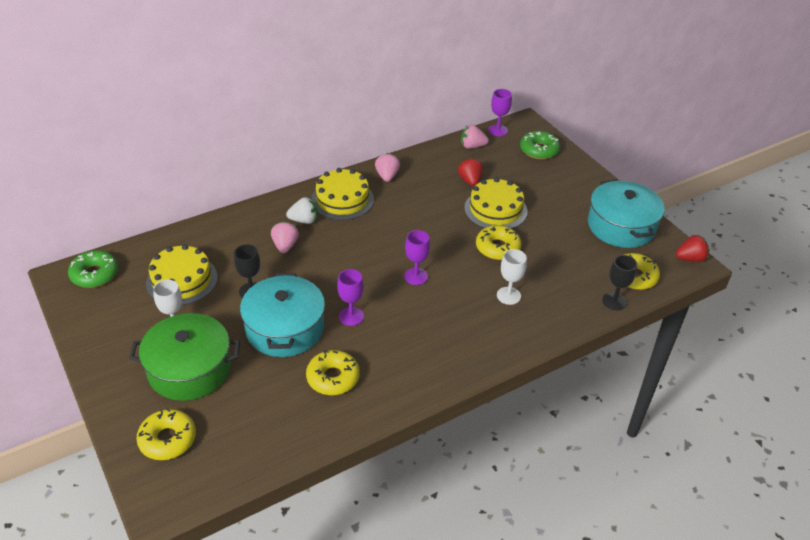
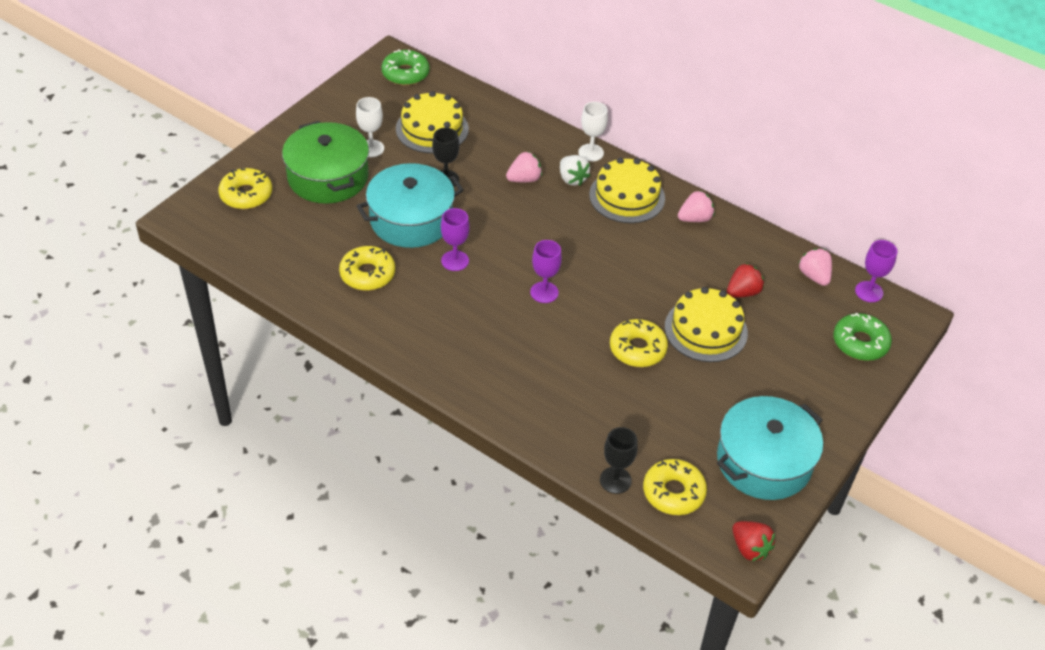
camera: 65 degrees right, 5 degrees up
white goblet [497,249,527,305] -> white goblet moved to [578,102,608,161]

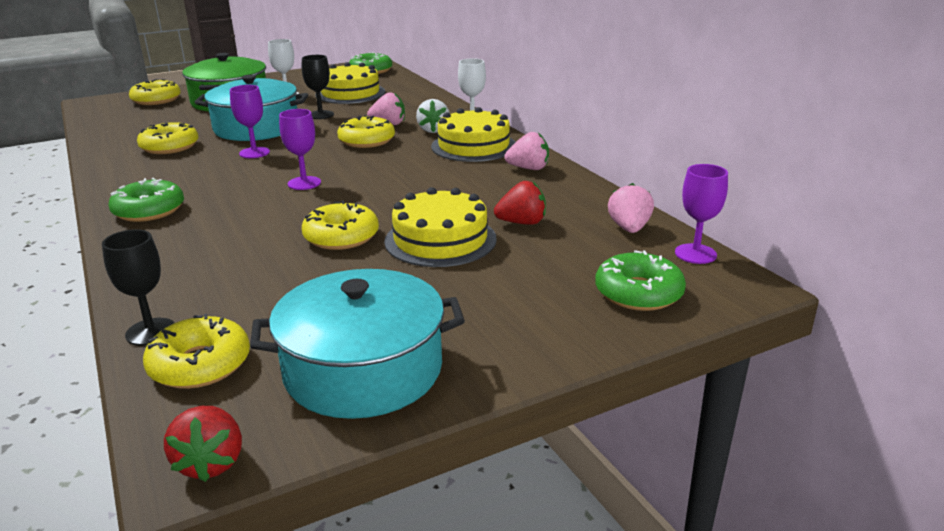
camera: 30 degrees right, 20 degrees down
none -> green donut [108,178,184,222]
none -> yellow donut [337,115,395,148]

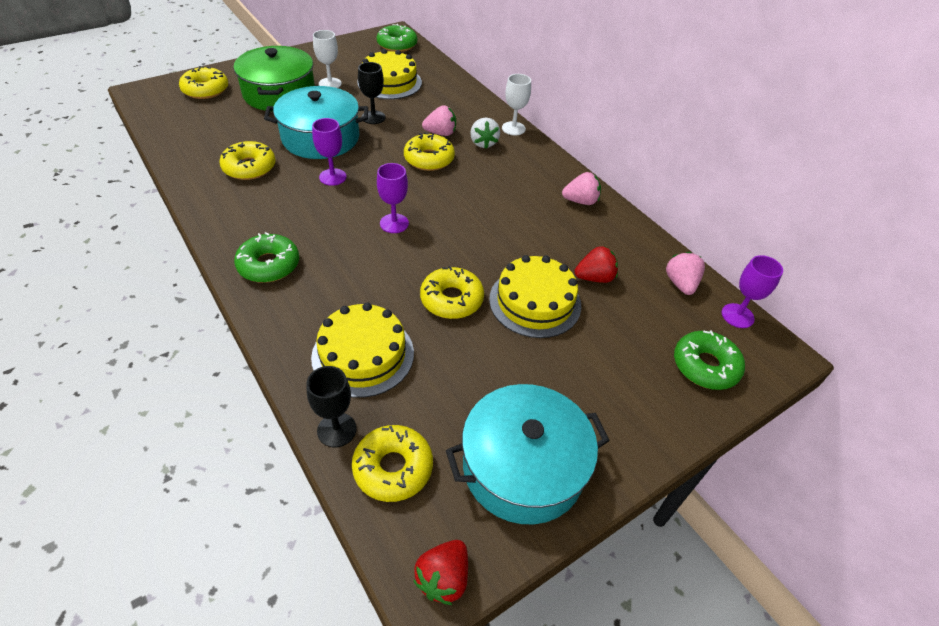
camera: 10 degrees left, 20 degrees up
red strawberry [164,406,242,482] -> red strawberry turned 45 degrees clockwise [414,540,468,605]
yellow cake [431,107,515,162] -> yellow cake moved to [311,303,414,398]

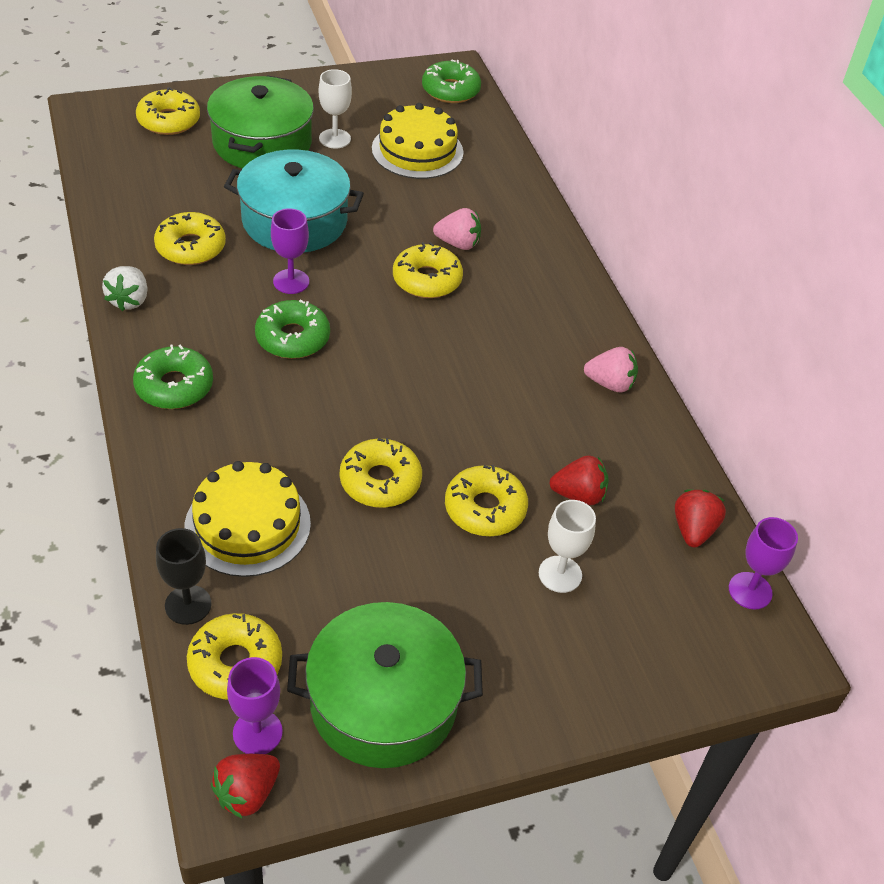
camera: 15 degrees right, 0 degrees up
black goblet [358,62,386,124] -> none
purple goblet [377,163,409,233] -> purple goblet moved to [227,657,283,754]
turquoise pot [446,384,610,524] -> green pot [287,602,483,768]
white strawberry [470,117,500,149] -> white strawberry moved to [102,266,148,311]
yellow cake [489,255,581,338] -> yellow donut [445,465,528,536]
white goblet [502,74,531,136] -> white goblet moved to [539,500,596,593]
pink strawberry [666,252,705,295] -> red strawberry [675,489,726,547]
green donut [674,330,745,390] -> green donut moved to [255,300,330,359]

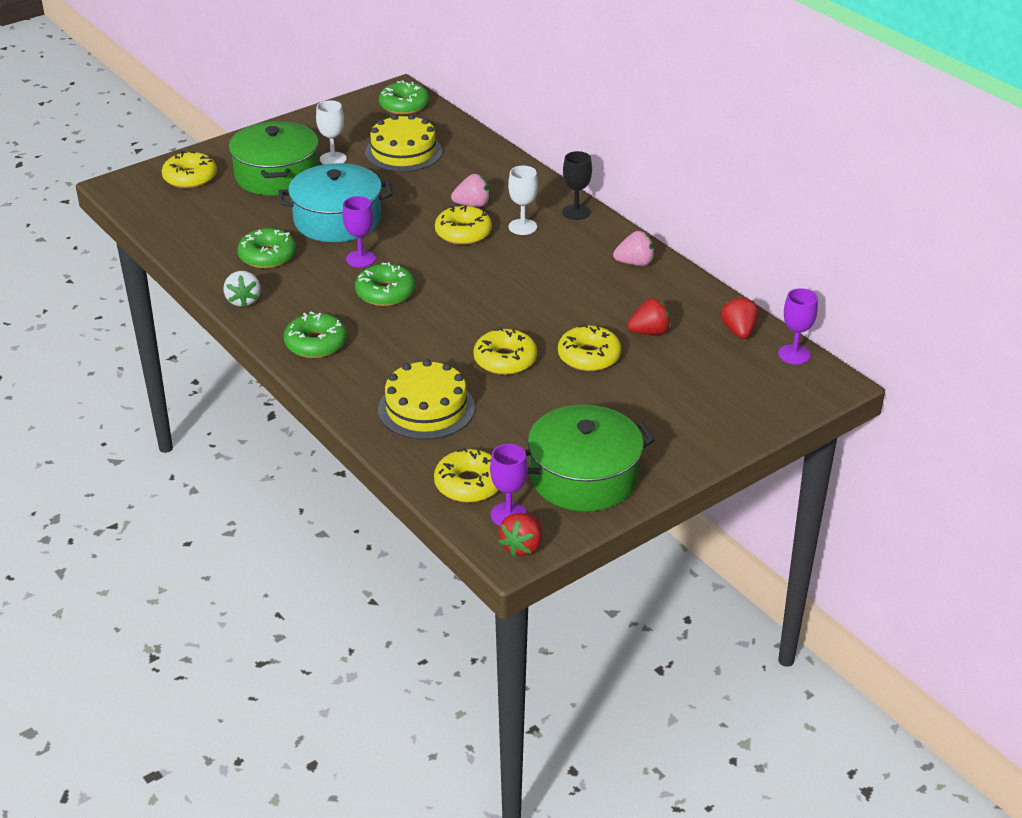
camera: 15 degrees left, 10 degrees down
yellow donut [154,212,226,265] -> green donut [237,228,296,269]
black goblet [156,528,211,625] -> black goblet moved to [562,151,592,220]
white goblet [539,500,596,593] -> white goblet moved to [508,166,538,235]

